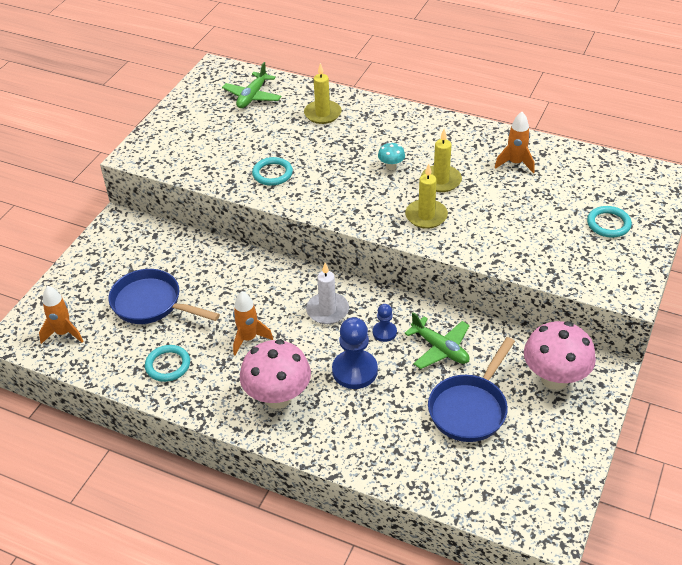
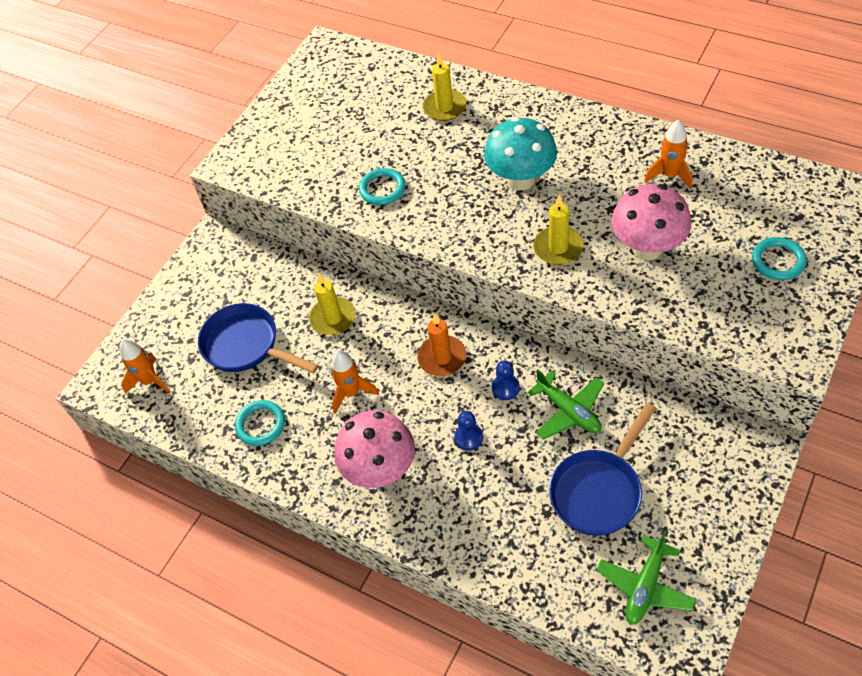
camera: 10 degrees right, 10 degrees up
green plane [222,62,282,108] -> green plane moved to [597,531,696,625]
white candle [306,263,349,324] -> orange candle [417,314,466,376]
blue pawn [332,317,378,389] -> blue pawn [455,411,483,451], size x0.55
turquoise mushroom [378,142,405,170] -> turquoise mushroom [484,117,557,191], size x2.22
yellow candle [421,129,462,192] -> yellow candle moved to [309,273,356,335]
pink mushroom [524,321,596,390] -> pink mushroom moved to [611,184,691,260]

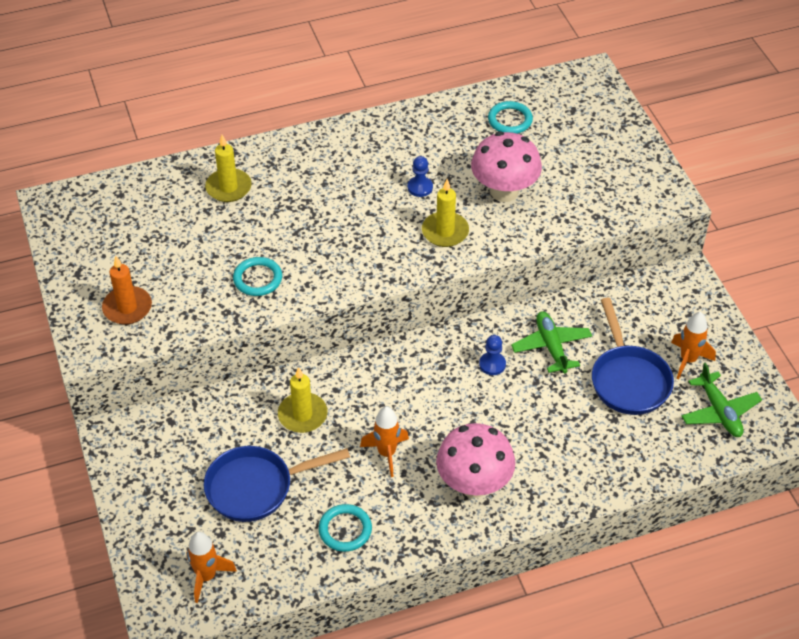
camera: 55 degrees left, 5 degrees down
orange candle [417,314,466,376] -> orange candle moved to [102,256,152,324]
blue pawn [455,411,483,451] -> blue pawn moved to [408,156,433,197]
turquoise mushroom [484,117,557,191] -> none
green plane [528,369,604,439] -> green plane turned 105 degrees counterclockwise [511,311,592,373]
orange rocket [644,119,692,190] -> orange rocket moved to [671,312,716,379]
turquoise ring [752,237,807,280] -> turquoise ring moved to [488,101,533,134]

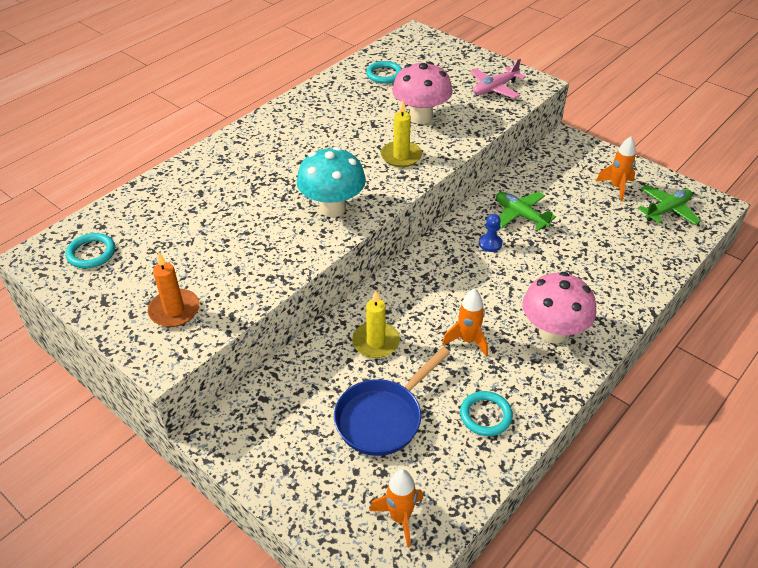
camera: 30 degrees left, 5 degrees down
yellow candle [205,135,252,202] -> none
turquoise ring [233,257,282,296] -> turquoise ring moved to [65,233,115,268]
blue pawn [408,156,433,197] -> none
blue pan [592,298,674,415] -> none
green plane [682,363,762,437] -> green plane turned 75 degrees counterclockwise [638,185,701,225]
none -> turquoise mushroom [297,147,366,217]
none -> pink plane [470,59,526,99]

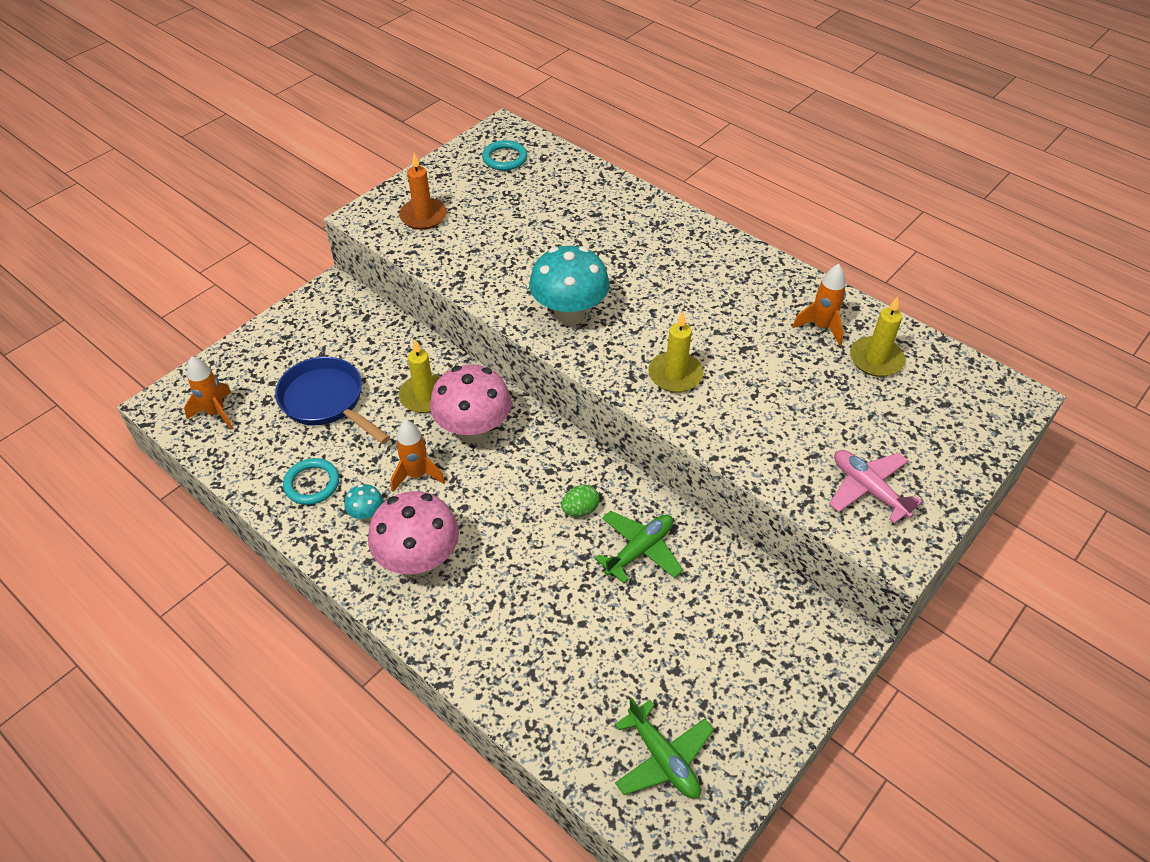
camera: 90 degrees right, 5 degrees up
turquoise ring [366,61,402,84] -> yellow candle [850,296,905,377]
pink mushroom [392,61,452,124] -> pink mushroom moved to [430,364,511,443]
blue pawn [479,214,502,252] -> green egg [561,485,600,517]
orange rocket [596,137,636,202] -> orange rocket moved to [792,264,846,346]
none -> turquoise mushroom [344,484,383,521]

